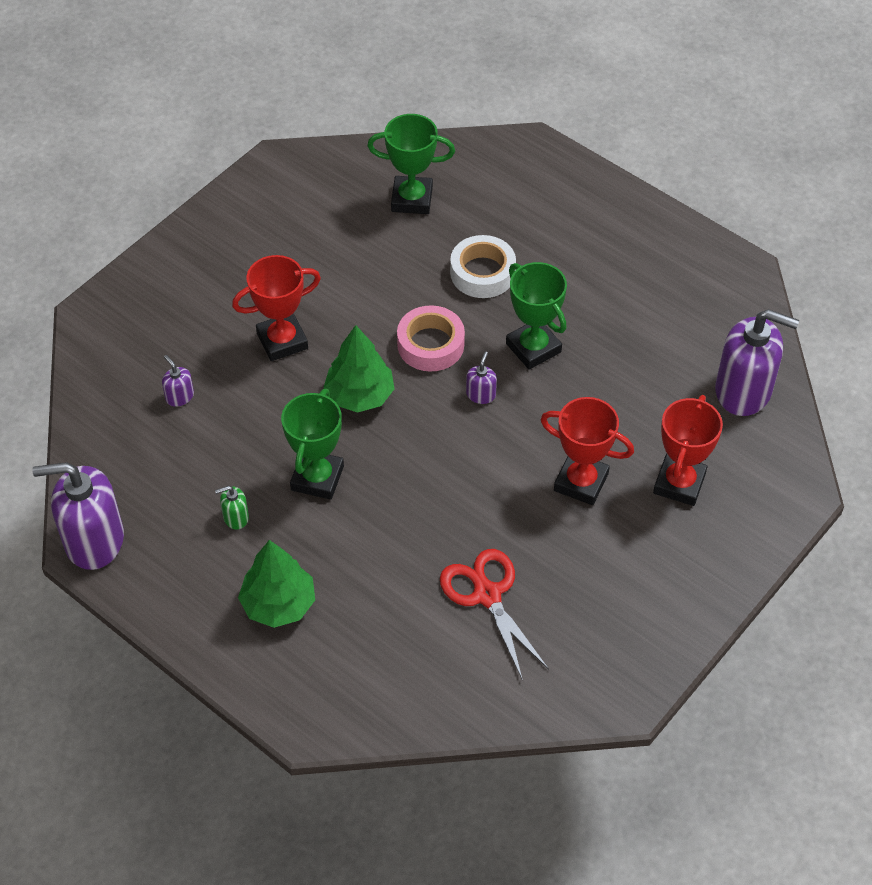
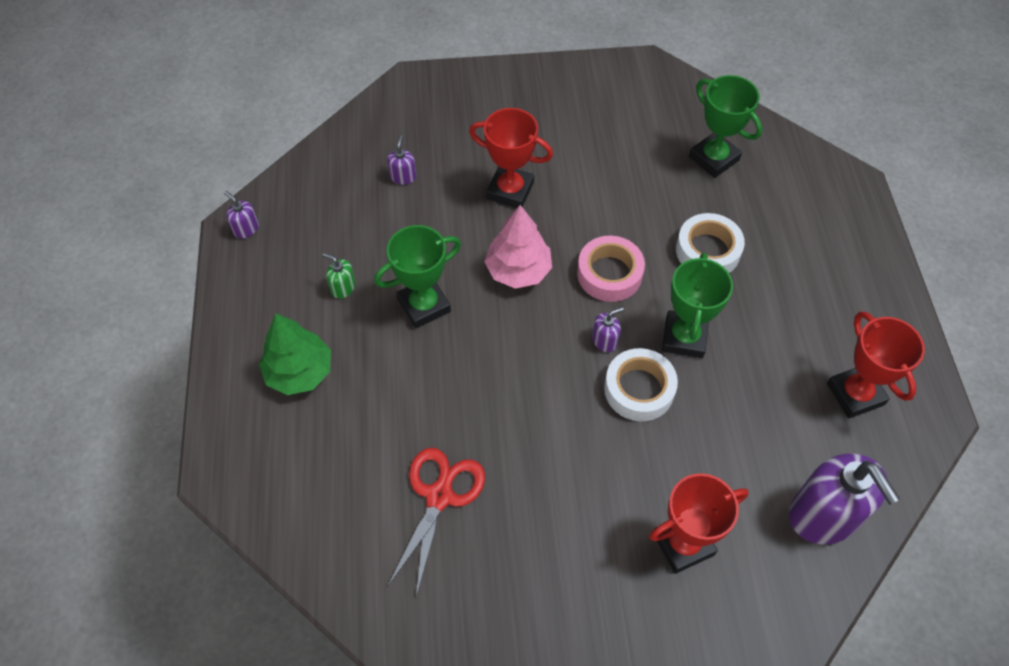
camera: 45 degrees right, 5 degrees up
purple soap dispenser [32,462,124,570] -> purple soap dispenser [224,191,259,239], size x0.43
green tree [323,325,395,413] -> pink tree [484,205,552,289]
red trophy [541,397,634,505] -> red trophy moved to [827,311,925,418]
none -> white tape [604,348,678,421]

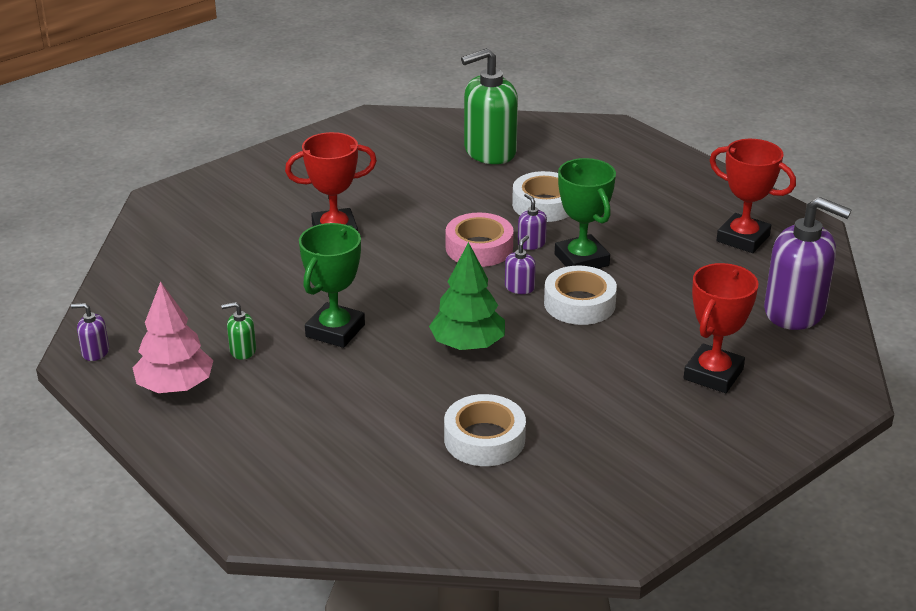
camera: 35 degrees left, 25 degrees down
green tree [259,314,331,395] -> green tree moved to [429,242,505,350]
purple soap dispenser [387,135,416,185] -> purple soap dispenser moved to [518,193,547,250]
red scissors [387,448,485,597] -> white tape [444,394,526,466]
pink tree [484,205,552,289] -> pink tree moved to [133,281,213,393]
green trophy [689,75,762,178] -> green soap dispenser [461,48,518,164]

